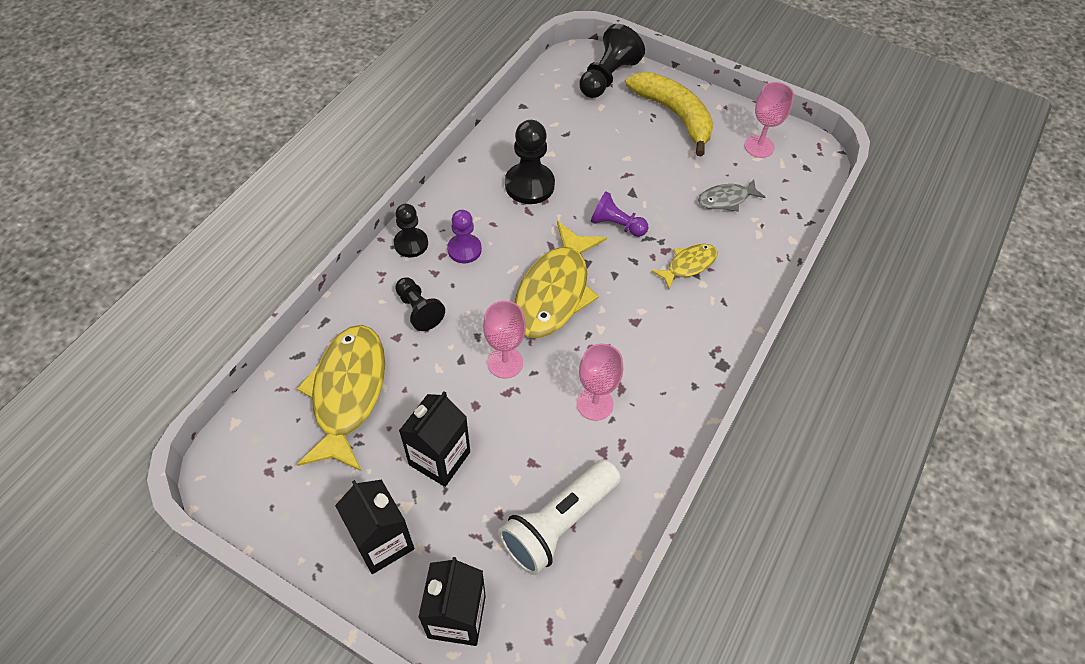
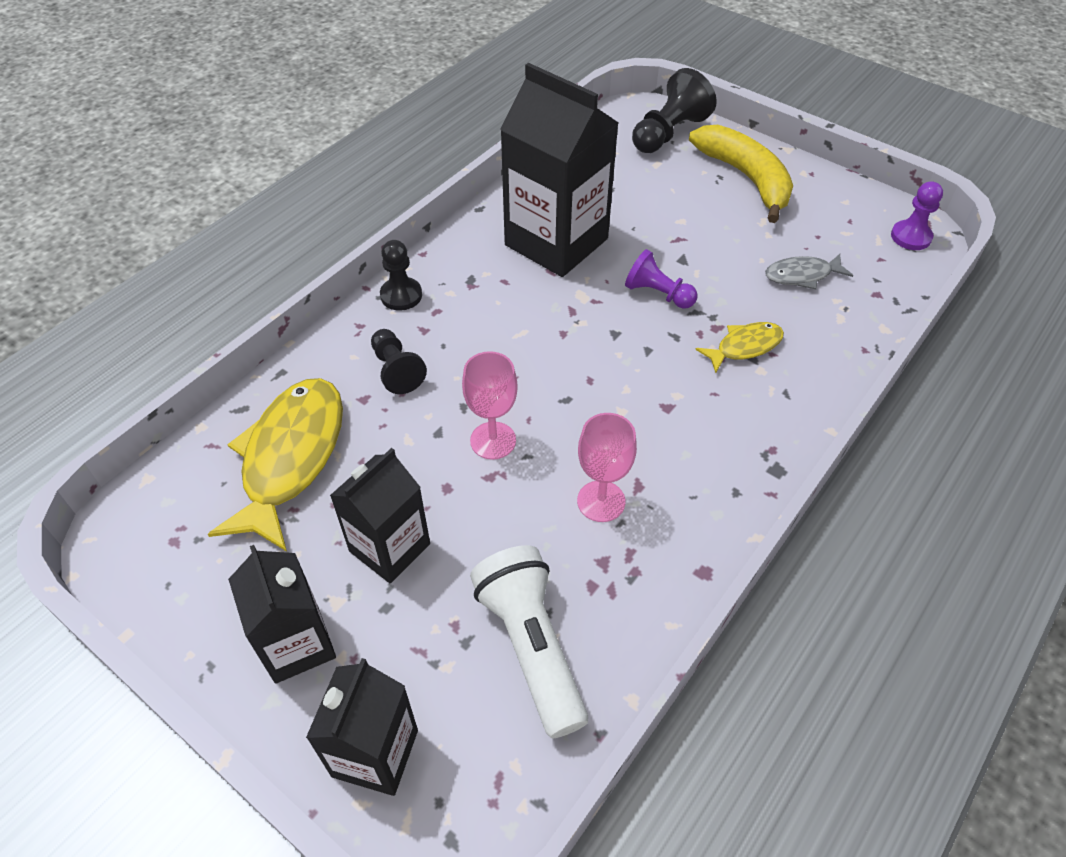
camera: 10 degrees right, 5 degrees down
purple pawn [447,210,482,263] -> purple pawn moved to [891,181,943,250]
white flashlight [498,459,621,575] -> white flashlight turned 105 degrees clockwise [470,545,588,738]
black pawn [505,120,555,204] -> black carton [500,63,618,277]
yellow fish [514,221,607,338] -> none
pink goblet [744,82,794,158] -> none

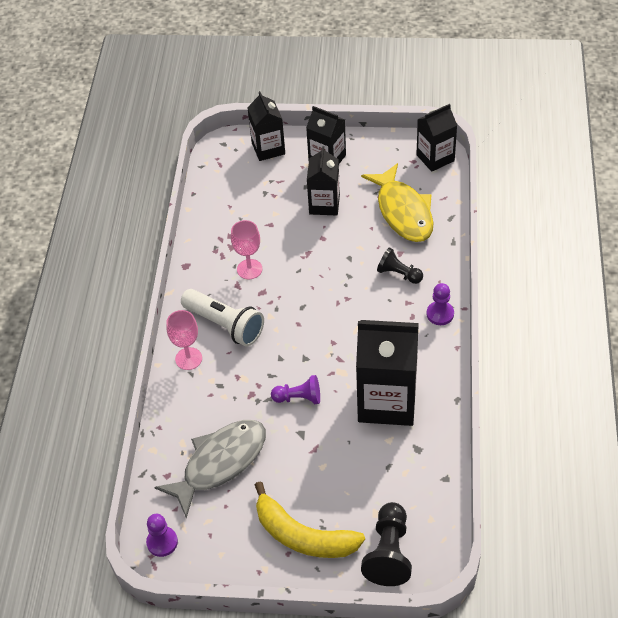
camera: 150 degrees right, 0 degrees up
black pawn [380,240,422,311] -> purple pawn [427,283,454,325]
pink goblet [462,351,518,460] -> pink goblet moved to [166,310,202,370]
white flashlight [470,545,588,738] -> white flashlight moved to [181,289,264,347]
yellow fish [695,322,784,373] -> none
grey fish [765,254,853,289] -> grey fish [155,420,266,518], size x1.97
none -> black carton [417,104,457,172]

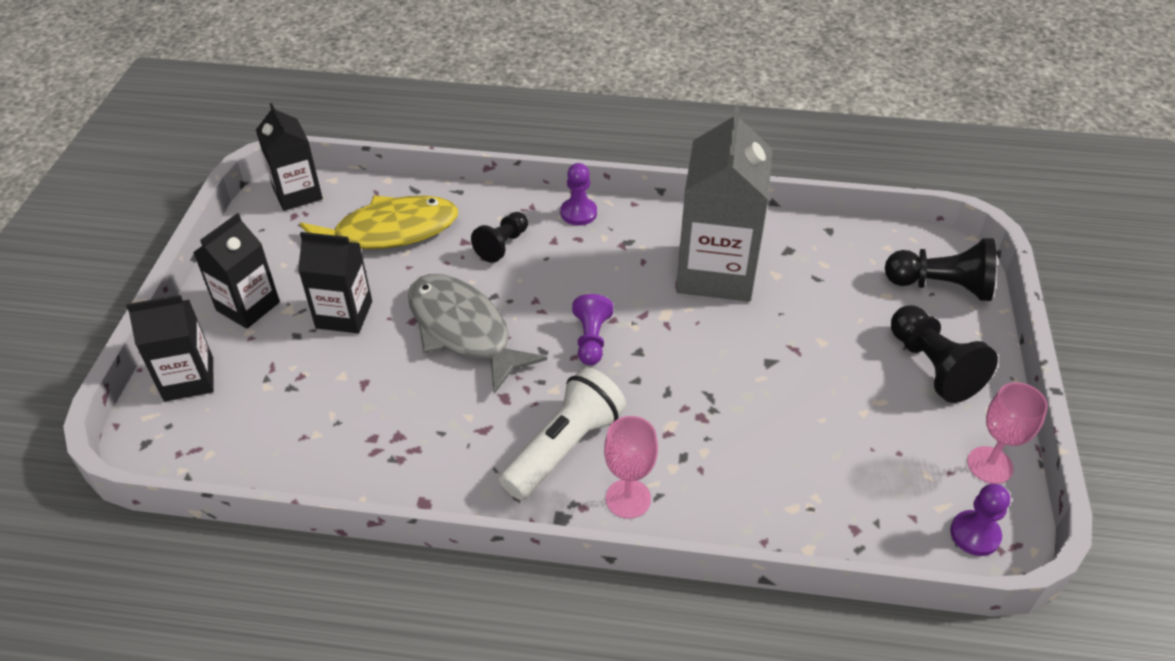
camera: 90 degrees left, 5 degrees down
grey fish [155,420,266,518] -> grey fish moved to [408,274,547,394]
pink goblet [231,220,262,279] -> pink goblet moved to [967,382,1048,484]
yellow banana [255,481,365,558] -> black pawn [891,305,998,403]
purple pawn [271,375,320,404] -> purple pawn moved to [572,294,613,365]
black carton [356,320,419,426] -> grey carton [676,105,772,302]

